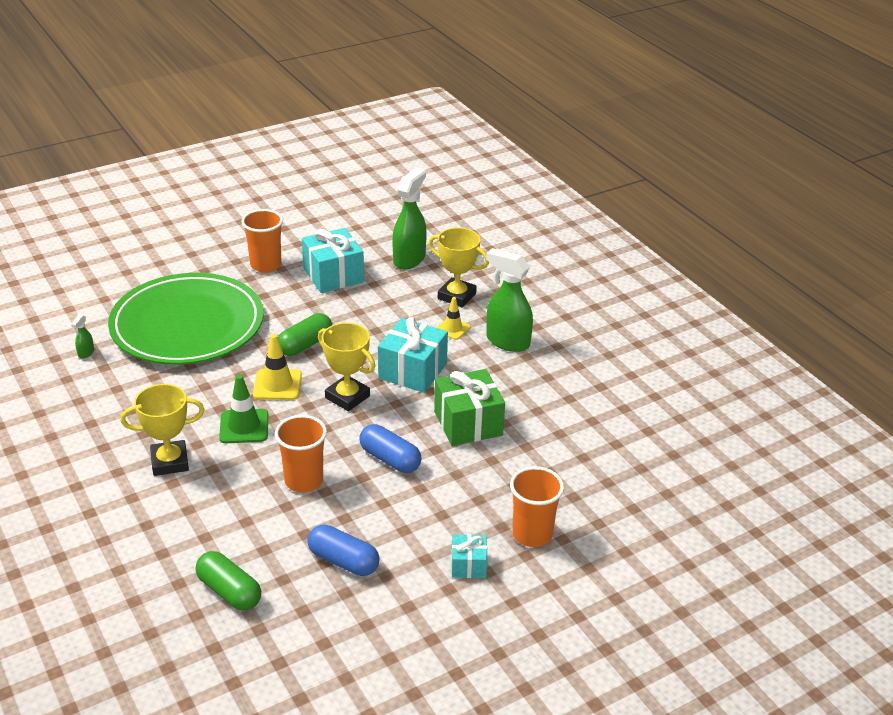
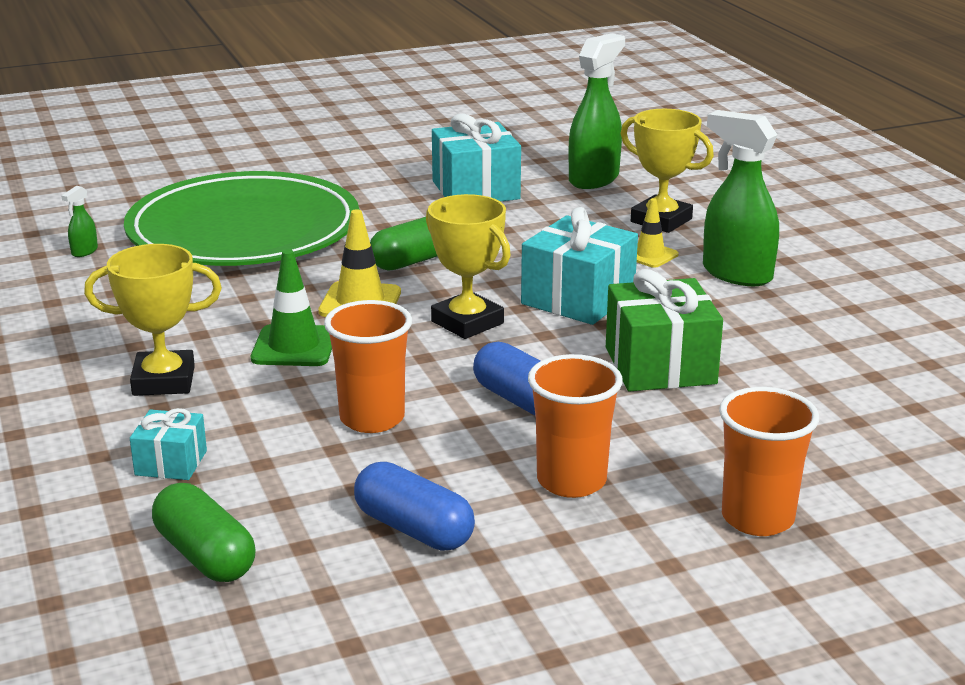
camera: 10 degrees right, 10 degrees down
orange cup [242,209,283,273] -> orange cup moved to [528,354,623,498]
turquoise gift [451,534,487,578] -> turquoise gift moved to [130,408,207,480]

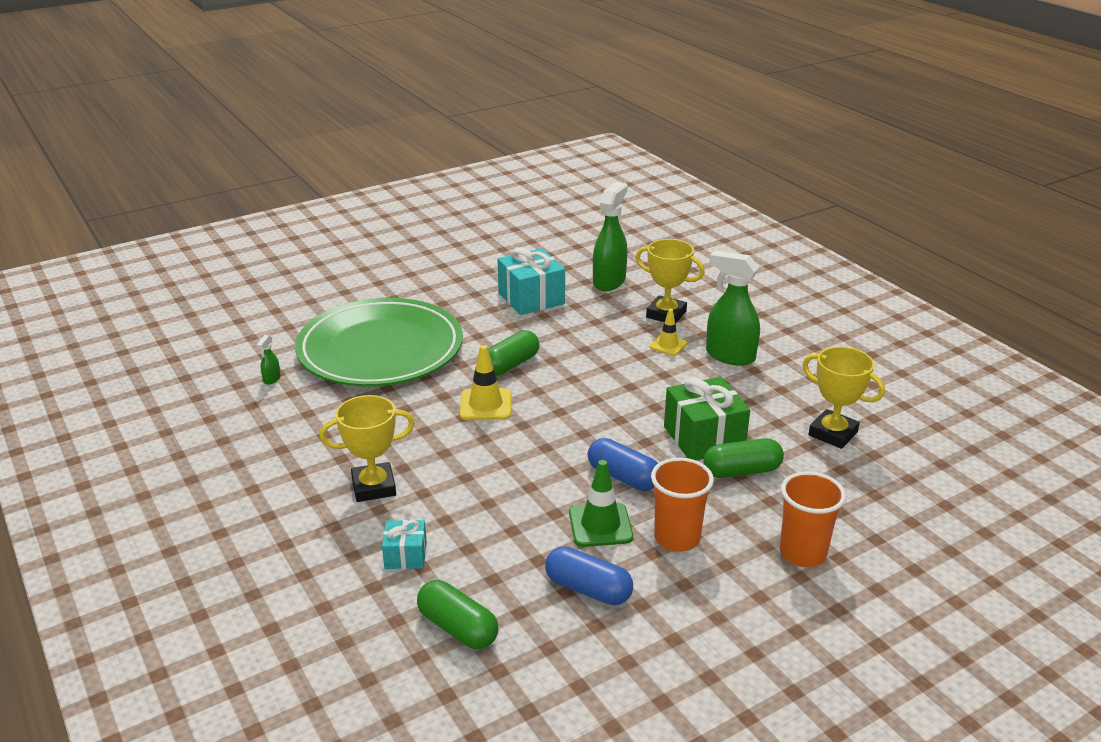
camera: 10 degrees left, 5 degrees up
green traffic cone [251,249,332,366] -> green traffic cone moved to [569,460,633,547]
orange cup [324,300,412,433] -> none
yellow trophy [426,194,511,339] -> yellow trophy moved to [803,347,885,449]
turquoise gift [521,207,638,325] -> none
none -> green capsule [703,438,784,478]

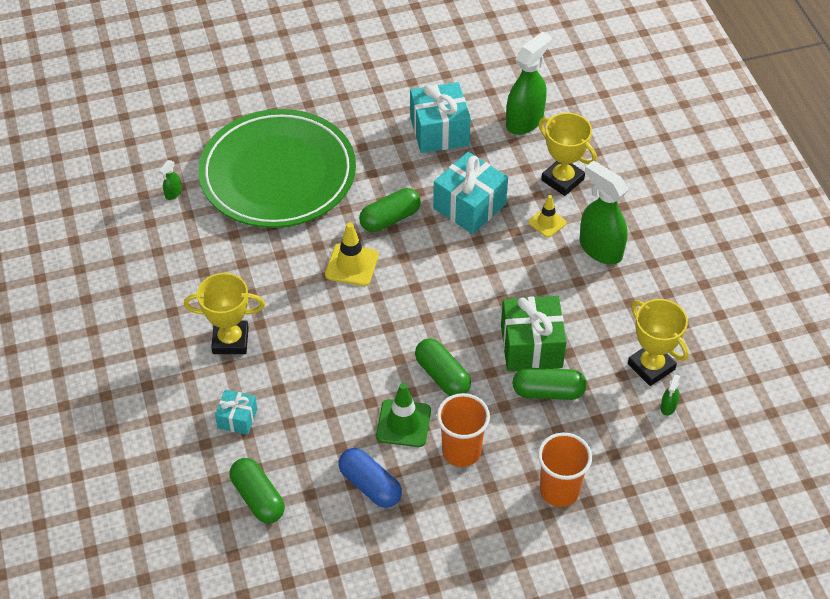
camera: 15 degrees right, 20 degrees up
blue capsule [588,438,658,491] -> green capsule [415,338,471,396]
none -> turquoise gift [433,152,508,234]
none -> green spray bottle [661,374,680,416]

